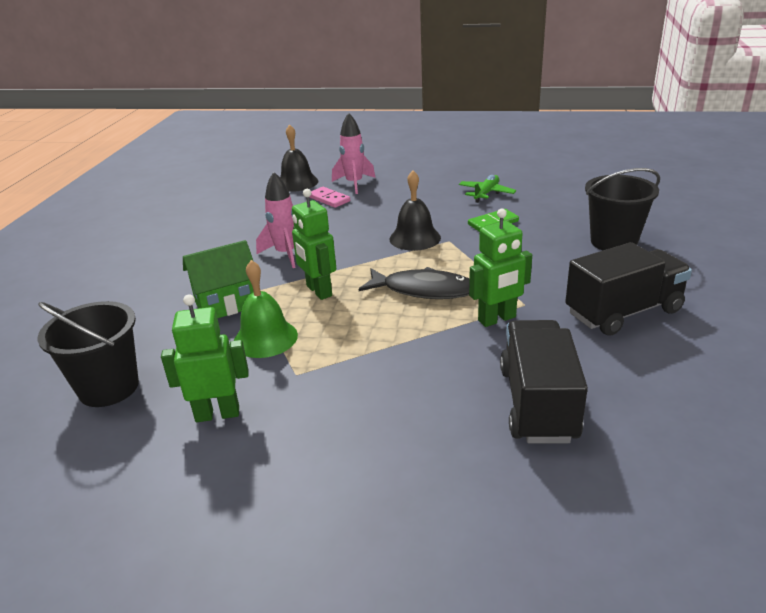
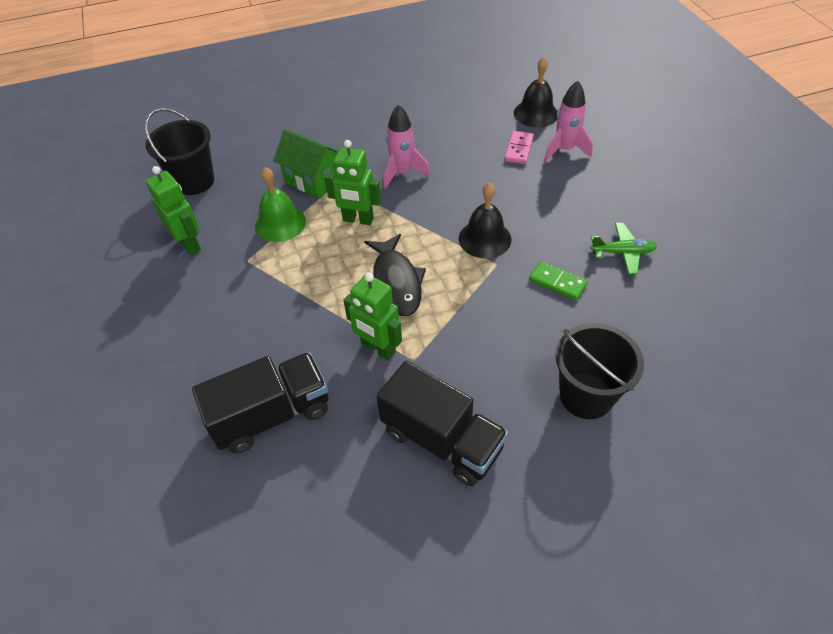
camera: 60 degrees right, 20 degrees up
green robot [292,189,336,300] -> green robot turned 105 degrees counterclockwise [325,140,381,225]

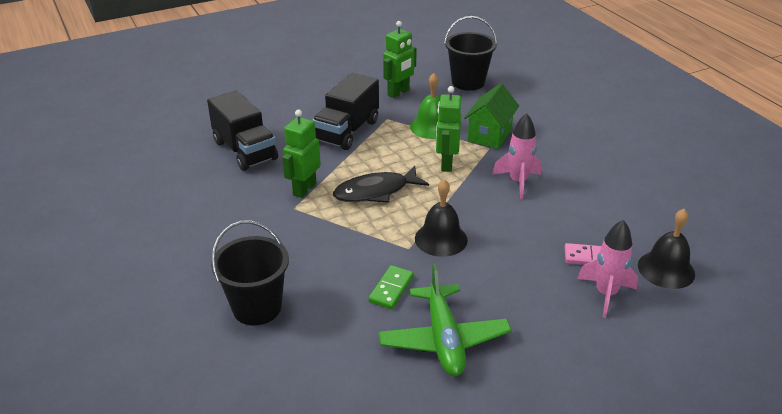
camera: 80 degrees right, 15 degrees down
black truck [376,361,508,486] -> black truck moved to [312,73,379,150]
green plane [590,223,657,275] -> green plane [379,264,511,376], size x1.66

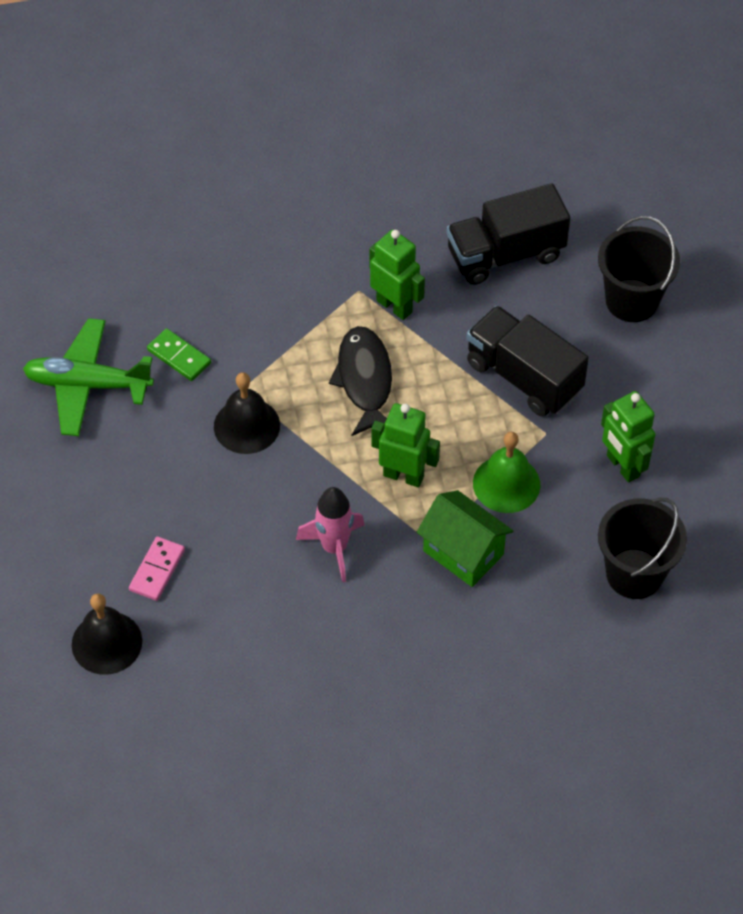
camera: 105 degrees right, 20 degrees up
black bucket [211,220,289,326] -> black bucket moved to [598,216,680,322]
pink rocket [577,220,638,318] -> none

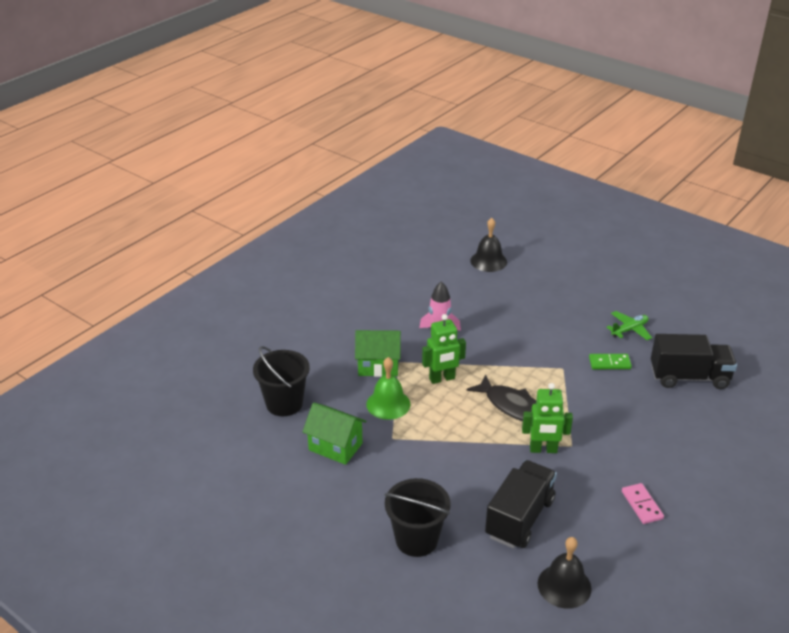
camera: 140 degrees right, 20 degrees down
green plane [23,318,154,436] -> green plane [607,311,652,340], size x0.60
pink domino [129,536,185,601] -> pink domino moved to [622,483,664,524]
black bell [214,372,280,454] -> black bell moved to [537,537,592,609]
black truck [466,305,589,416] -> black truck moved to [651,334,737,389]
green robot [601,391,655,483] -> green house [302,402,366,465]

